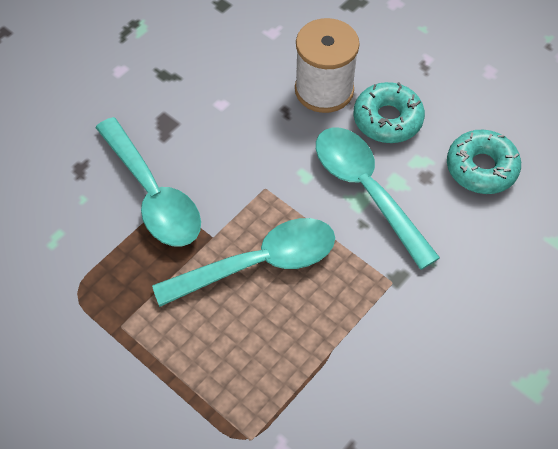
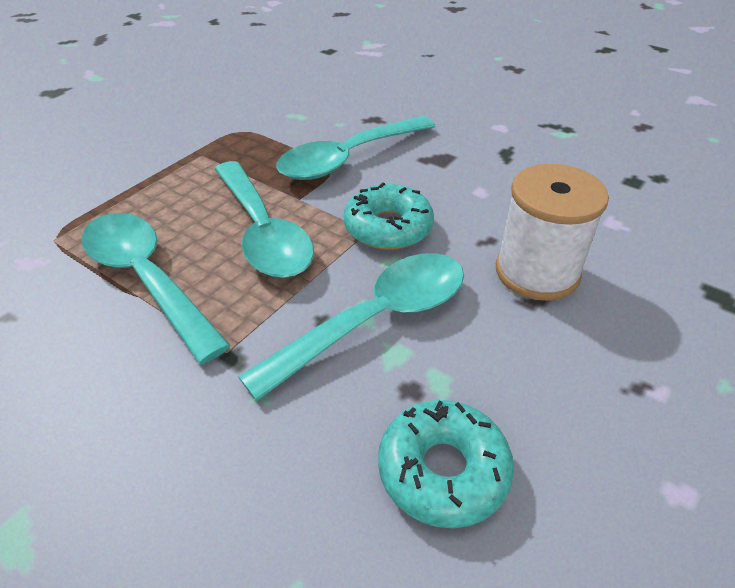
camera: 85 degrees right, 15 degrees down
turquoise donut [353,82,425,143] -> turquoise donut moved to [344,183,434,250]
none -> turquoise spoon [82,213,231,364]

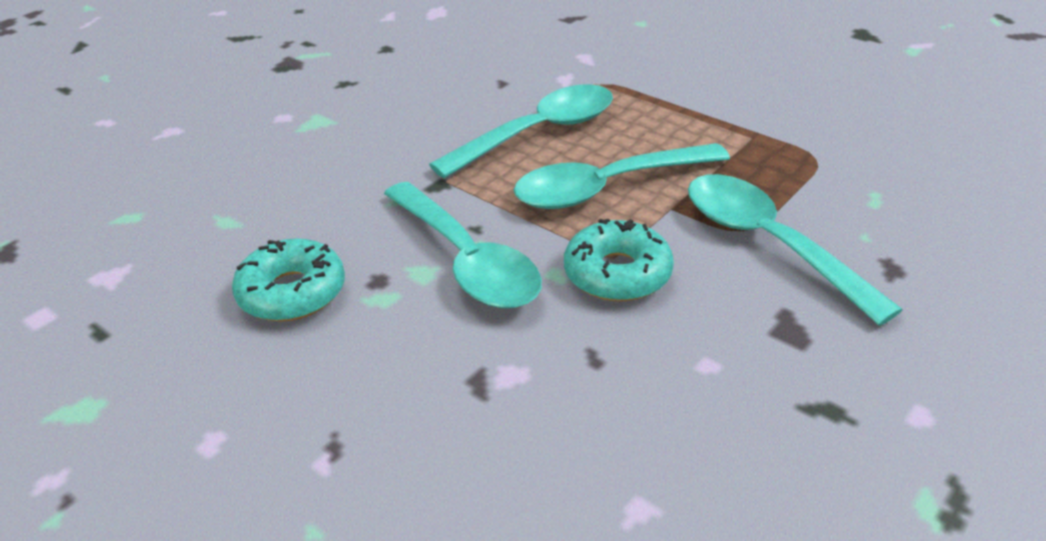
camera: 95 degrees right, 5 degrees down
white spool [496,164,609,301] -> none

